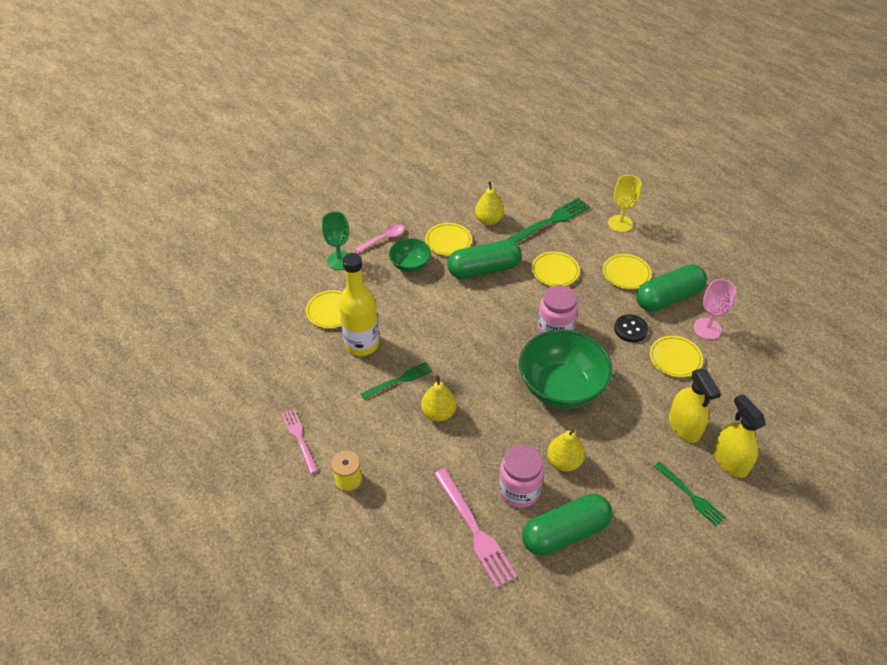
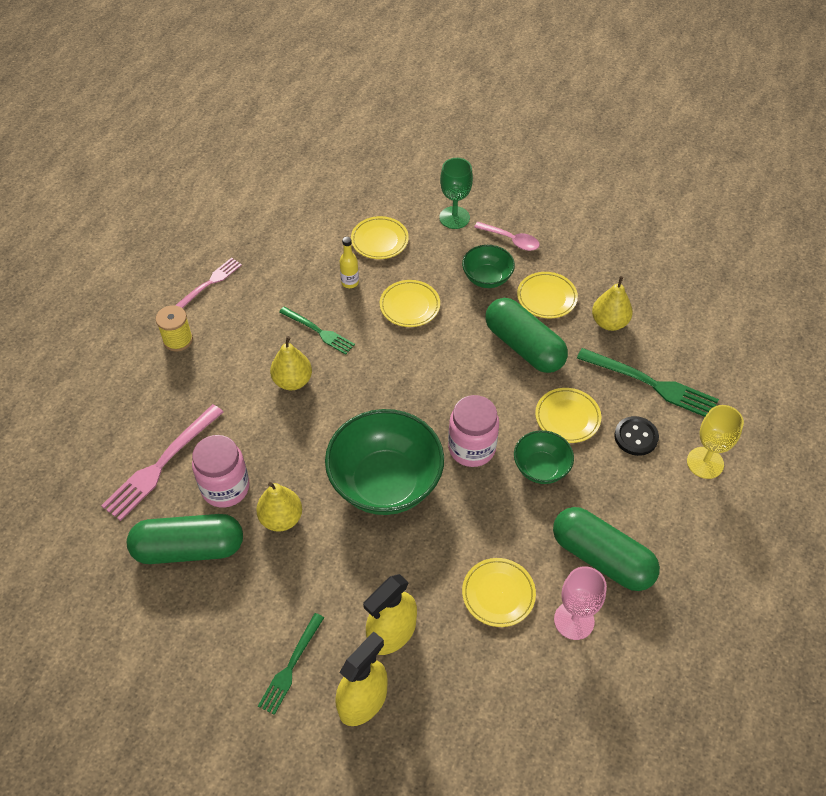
camera: 65 degrees right, 5 degrees up
yellow bottle [339,253,379,356] -> yellow bottle [339,237,359,288], size x0.44
green capsule [522,494,613,556] -> green capsule turned 45 degrees counterclockwise [127,514,243,564]
yellow plate [603,254,651,289] -> yellow plate moved to [380,280,440,327]
black button [614,314,648,342] -> black button moved to [614,416,659,456]
none -> green bowl [514,430,574,484]

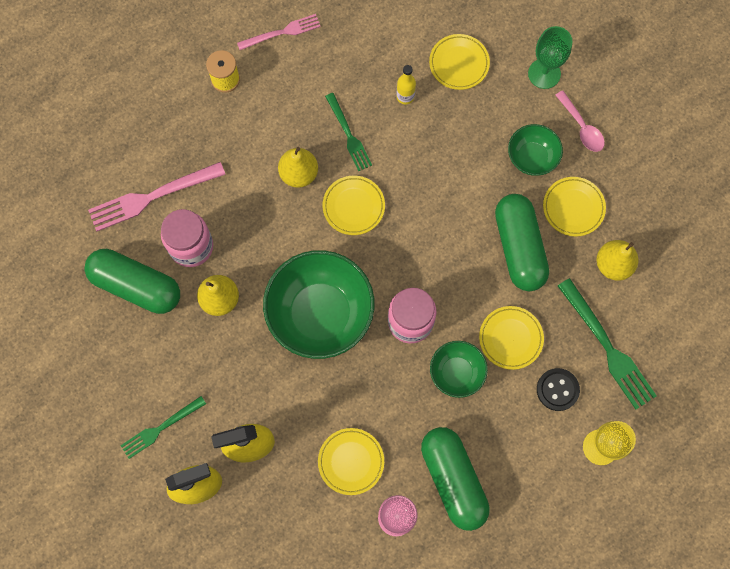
camera: 30 degrees right, 20 degrees up
yellow plate [380,280,440,327] -> yellow plate moved to [323,176,385,235]

